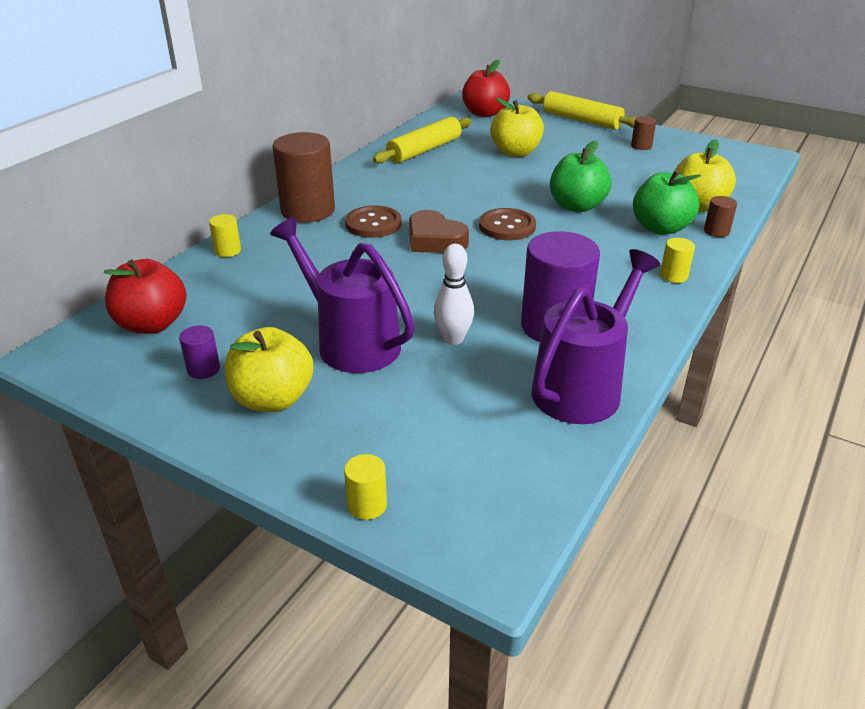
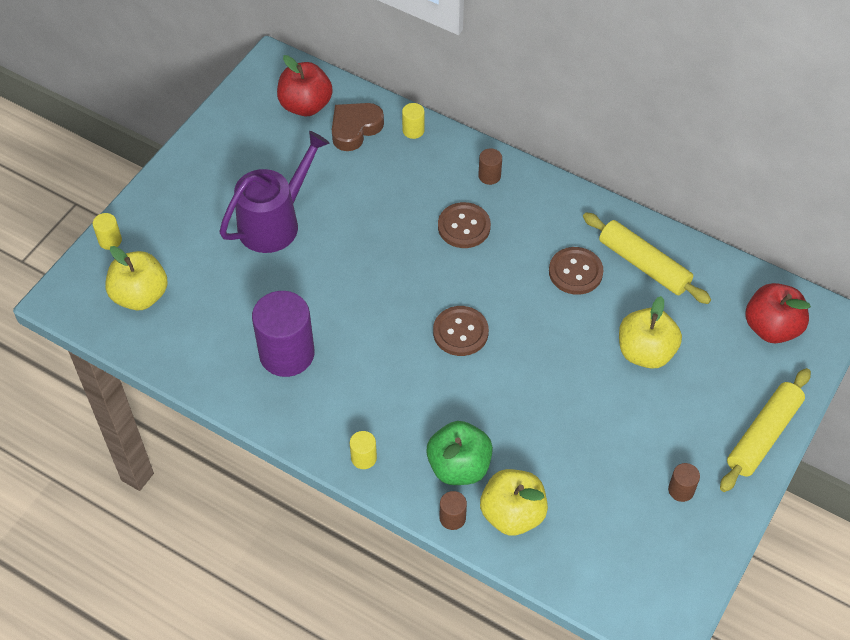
camera: 90 degrees right, 20 degrees up
purple cylinder [179,325,220,379] -> none
yellow apple [225,327,313,412] -> yellow apple moved to [105,246,168,310]
brown cylinder [272,132,335,223] -> brown cylinder [478,148,502,185], size x0.45
brown heart [409,210,469,253] -> brown heart moved to [332,103,384,151]
white bowling pin [434,244,474,345] -> none
purple watering can [532,249,660,424] -> none
green apple [550,140,612,212] -> none
none -> brown button [549,247,603,295]

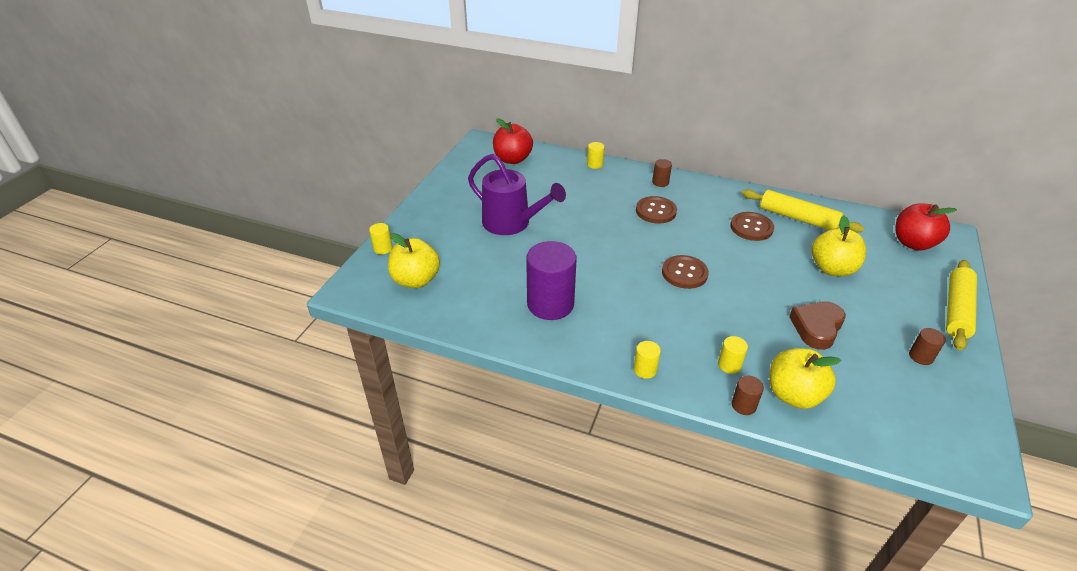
camera: 10 degrees left, 15 degrees down
purple watering can [219,131,330,253] -> purple watering can turned 90 degrees clockwise [468,154,566,235]
brown heart [332,103,384,151] -> brown heart moved to [789,302,846,350]
green apple [426,421,493,485] -> yellow cylinder [718,336,748,374]

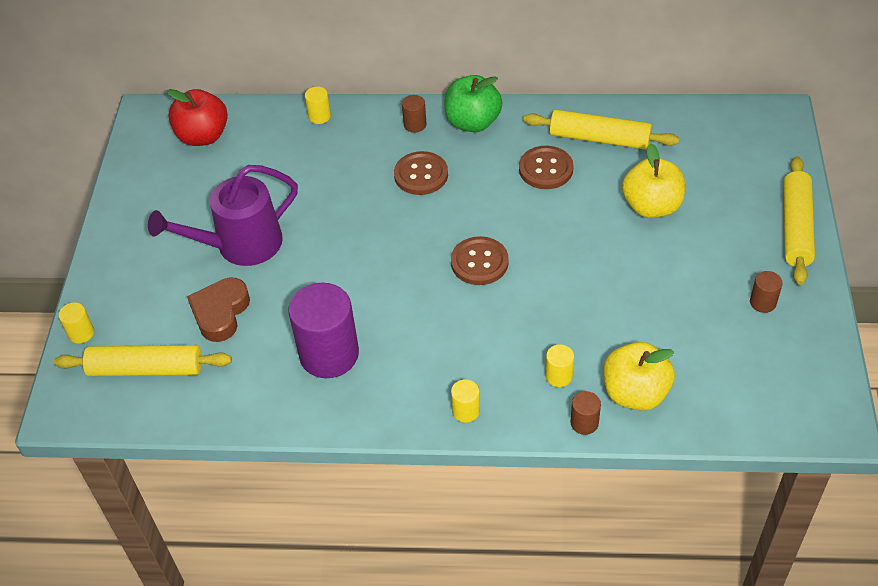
camera: 15 degrees left, 10 degrees up
yellow apple [388,233,440,288] -> yellow rolling pin [54,345,232,376]
purple watering can [468,154,566,235] -> purple watering can turned 135 degrees clockwise [148,165,298,266]
brown heart [789,302,846,350] -> brown heart moved to [187,278,250,342]
red apple [895,203,957,251] -> none
none -> green apple [444,75,502,132]

